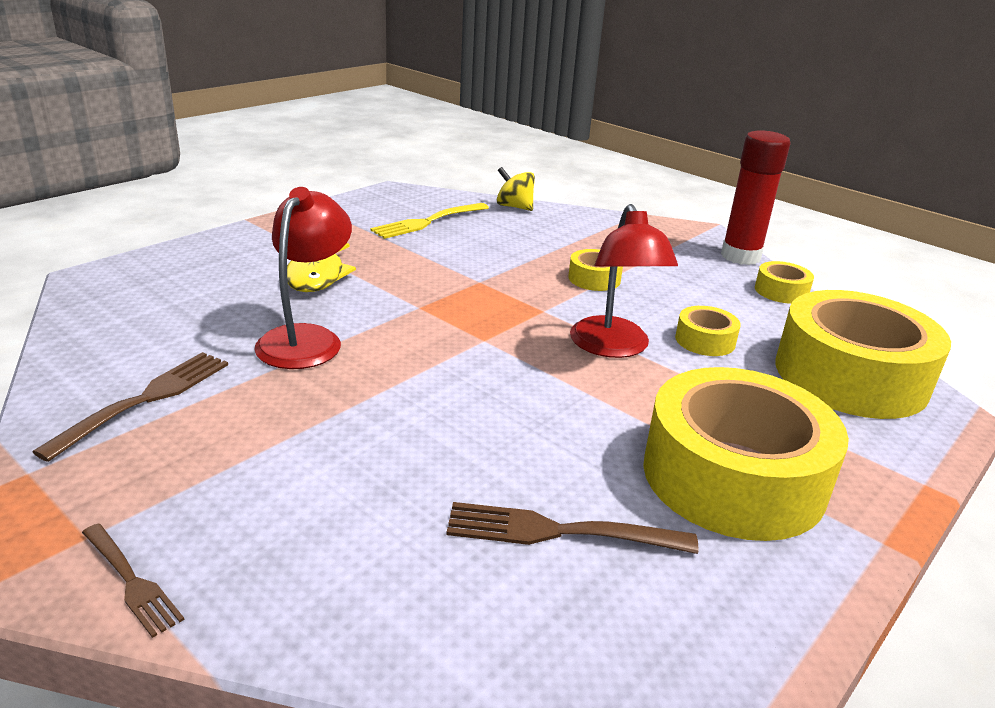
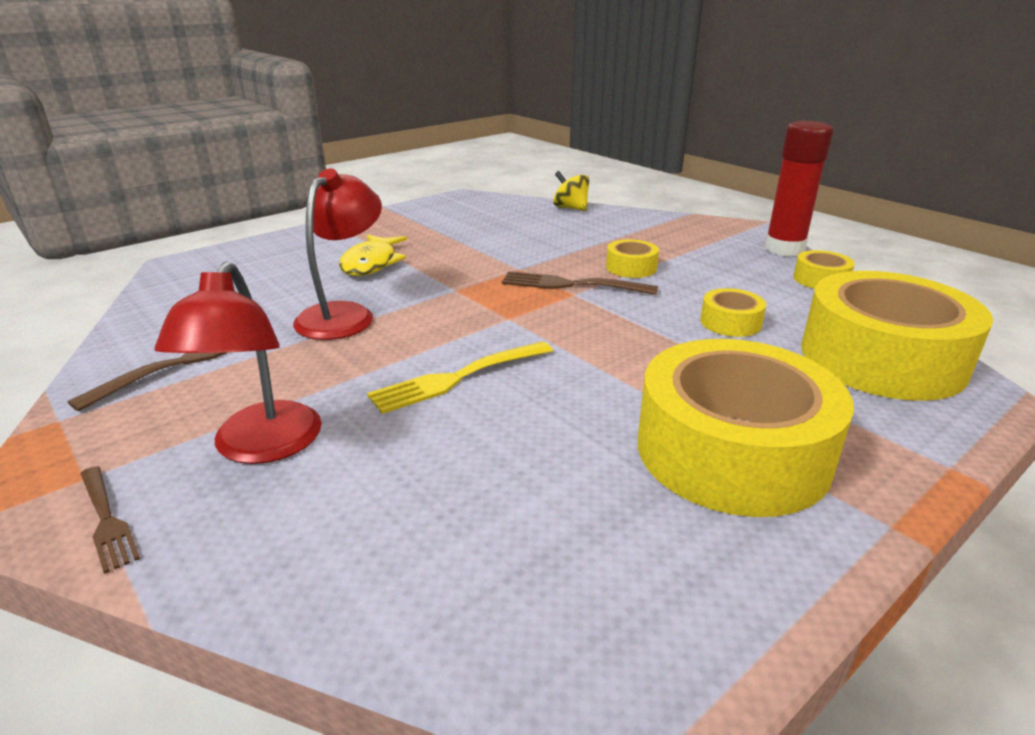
camera: 10 degrees right, 0 degrees up
yellow fork [370,203,489,239] -> yellow fork moved to [367,341,553,414]
brown fork [447,502,699,554] -> brown fork moved to [502,271,658,295]
red lamp [570,204,678,358] -> red lamp moved to [154,261,322,464]

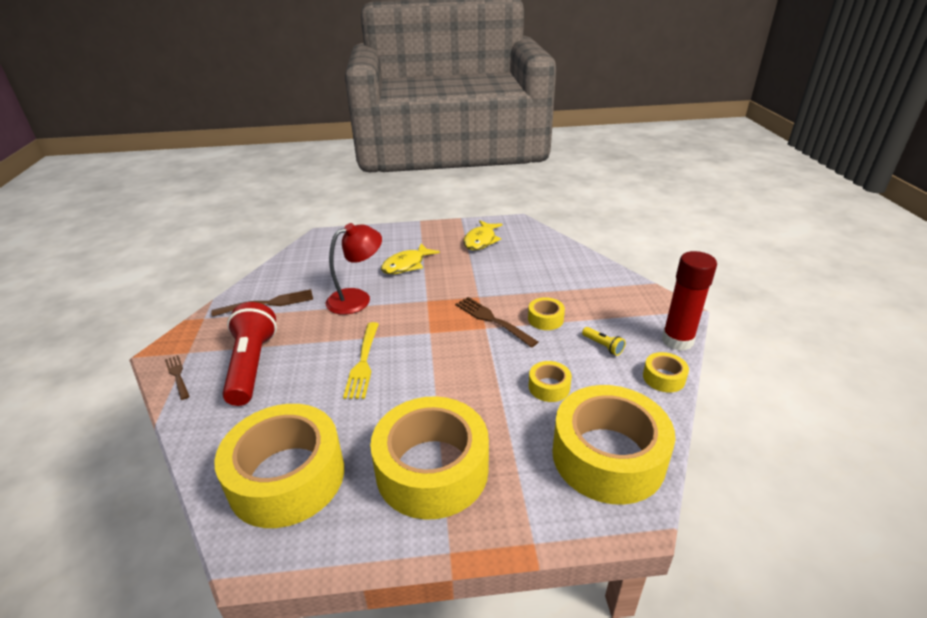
camera: 35 degrees right, 5 degrees up
brown fork [81,466,140,574] -> brown fork turned 150 degrees clockwise [165,355,190,400]
red lamp [154,261,322,464] -> red flashlight [222,302,277,406]
yellow fork [367,341,553,414] -> yellow fork turned 90 degrees counterclockwise [343,322,379,399]
yellow spinning top [553,171,589,211] -> none
none -> yellow tape [214,404,344,528]
none -> yellow fish [463,220,502,250]
none -> yellow flashlight [582,327,626,356]

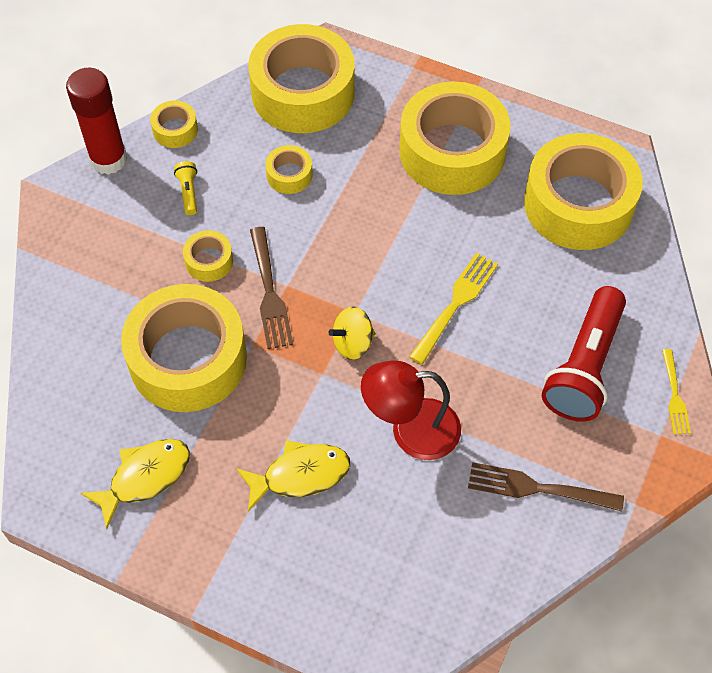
camera: 150 degrees left, 25 degrees up
brown fork [165,355,190,400] -> yellow fork [662,349,691,434]
none -> yellow tape [121,284,247,412]
none -> yellow spinning top [328,306,375,360]

